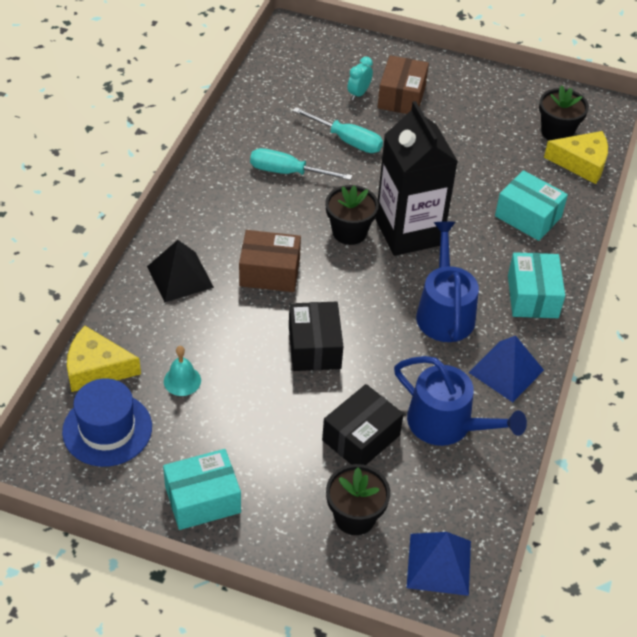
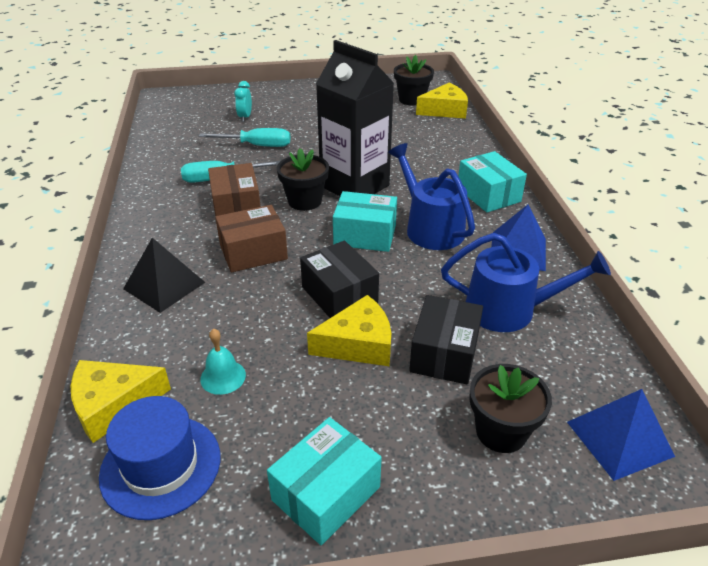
camera: 25 degrees left, 10 degrees down
brown box [377,55,429,114] -> brown box moved to [208,163,261,216]
turquoise box [495,170,568,241] -> turquoise box moved to [333,191,397,252]
none -> yellow cheese [307,295,391,366]

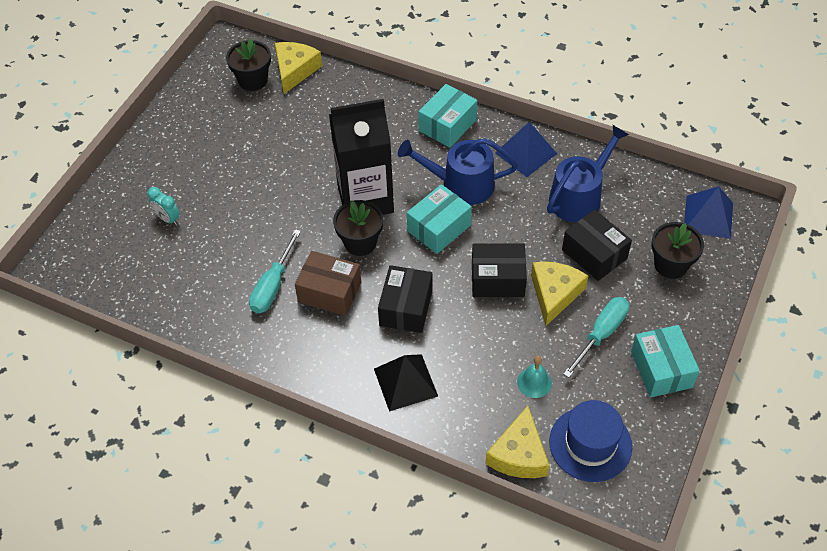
camera: 55 degrees left, 15 degrees up
turquoise screwdriver [199,128,291,147] -> turquoise screwdriver moved to [563,297,629,378]
brown box [215,205,288,272] -> black box [378,265,432,333]
turquoise box [458,151,527,212] -> turquoise box turned 60 degrees counterclockwise [419,84,477,148]

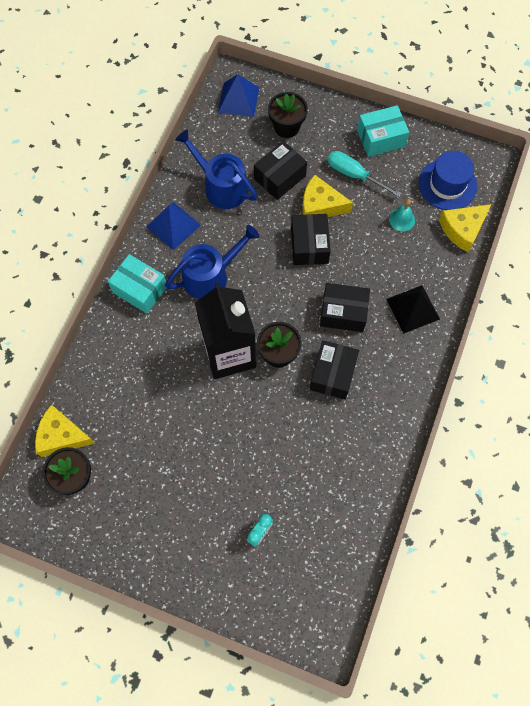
camera: 95 degrees left, 15 degrees up
turquoise screwdriver [249,229,301,313] -> none
brown box [295,251,361,316] -> black box [310,340,359,399]
blue watering can [398,138,518,205] -> blue watering can turned 120 degrees counterclockwise [165,225,260,299]
turquoise box [407,184,472,254] -> none
yellow cheese [485,406,550,478] -> yellow cheese turned 135 degrees clockwise [439,204,492,252]

